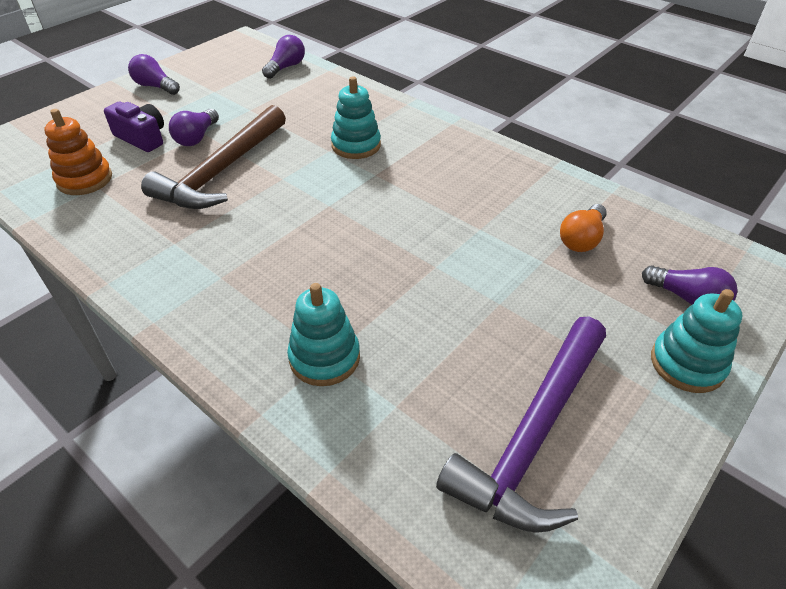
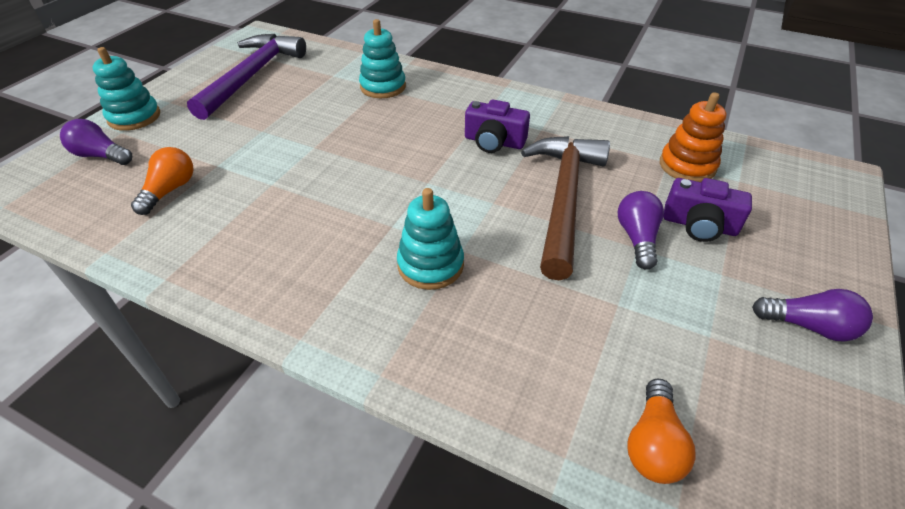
camera: 165 degrees right, 0 degrees up
purple light bulb [262,35,305,79] -> orange light bulb [627,379,696,484]
none -> purple camera [465,100,530,153]

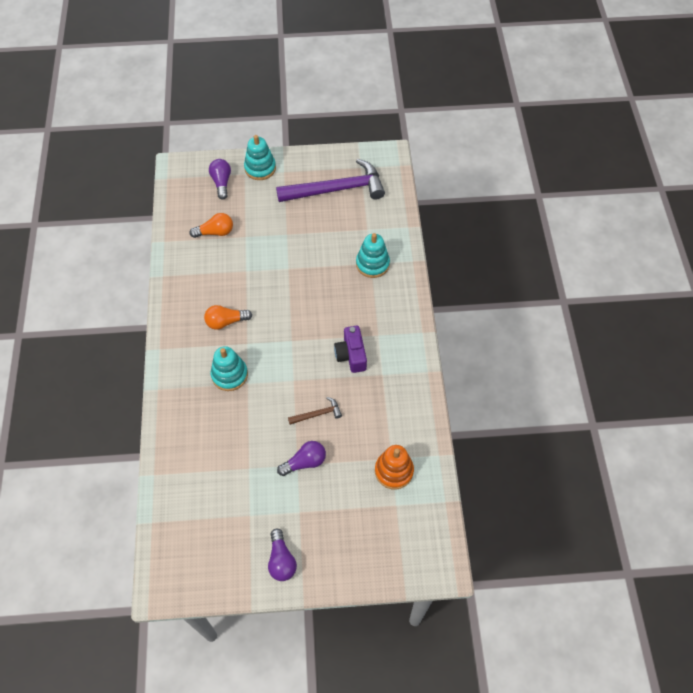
camera: 60 degrees right, 15 degrees up
brown hammer [521,136,610,280] -> brown hammer [288,397,342,425], size x0.43
orange light bulb [627,379,696,484] -> orange light bulb moved to [204,305,252,330]
purple camera [663,178,752,242] -> none

